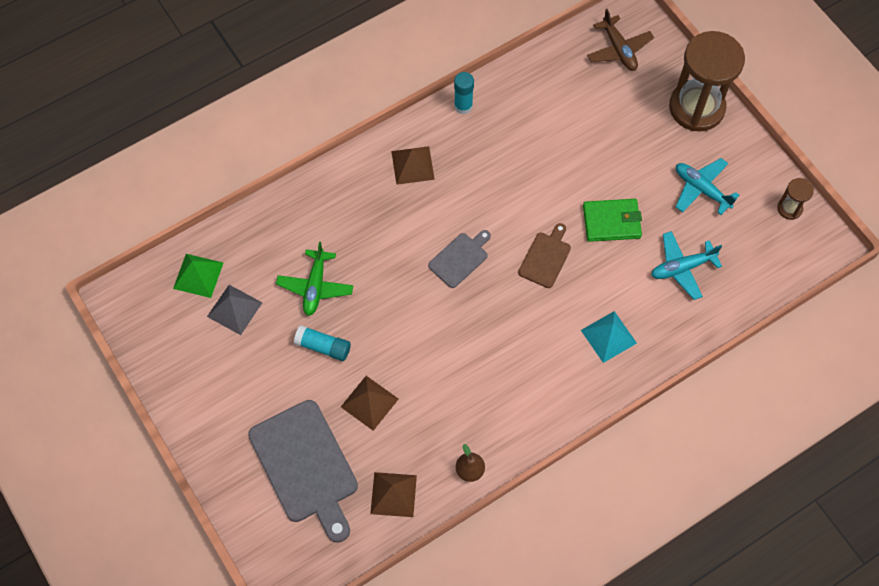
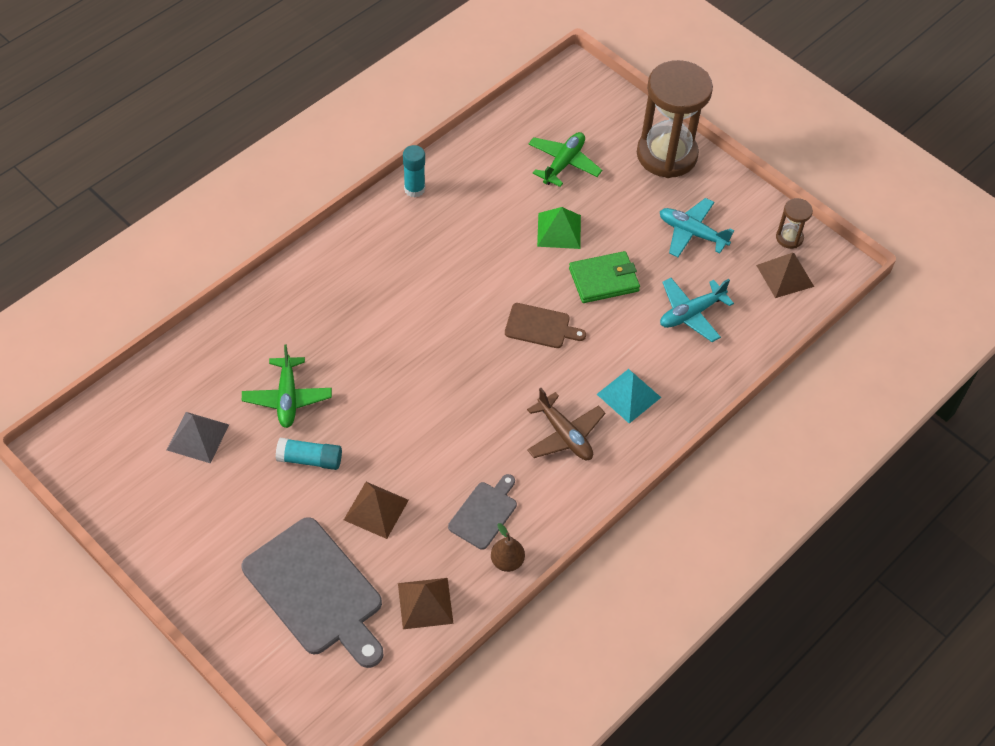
camera: 15 degrees left, 10 degrees down
green pyramid [173,254,223,298] -> green pyramid moved to [537,207,581,249]
brown pyramid [391,146,435,185] -> brown pyramid moved to [756,253,814,298]
grey cutting board [428,230,491,288] -> grey cutting board moved to [448,474,517,550]
brown cutting board [518,223,571,288] -> brown cutting board turned 90 degrees clockwise [505,303,586,348]
brown plane [587,9,654,71] -> brown plane moved to [527,388,605,460]
none -> green plane [528,132,602,187]

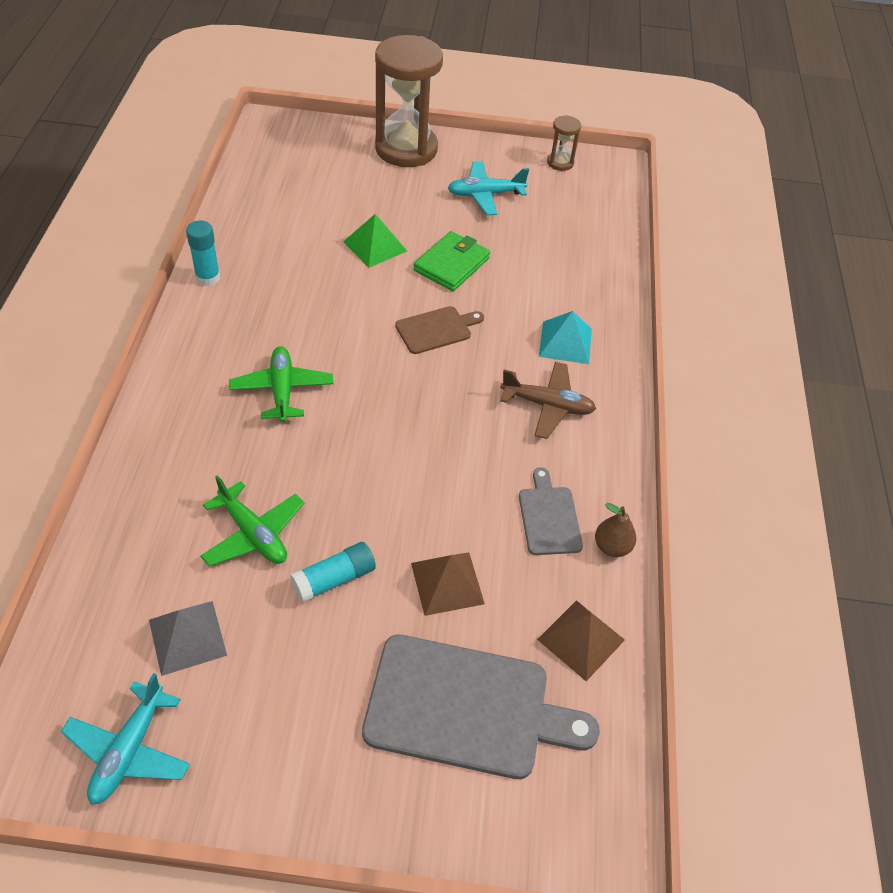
camera: 40 degrees left, 5 degrees down
green plane [528,132,602,187] -> green plane moved to [229,346,333,423]
turquoise plane [660,278,734,342] -> turquoise plane moved to [61,673,190,805]
brown pyramid [756,253,814,298] -> none

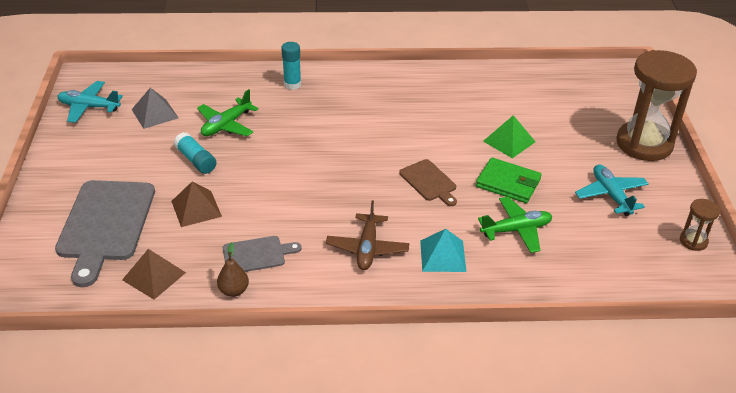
camera: 85 degrees right, 10 degrees down
turquoise glue stick [186,221,220,286] -> turquoise glue stick moved to [281,42,301,90]
green plane [229,346,333,423] -> green plane moved to [478,197,552,253]

